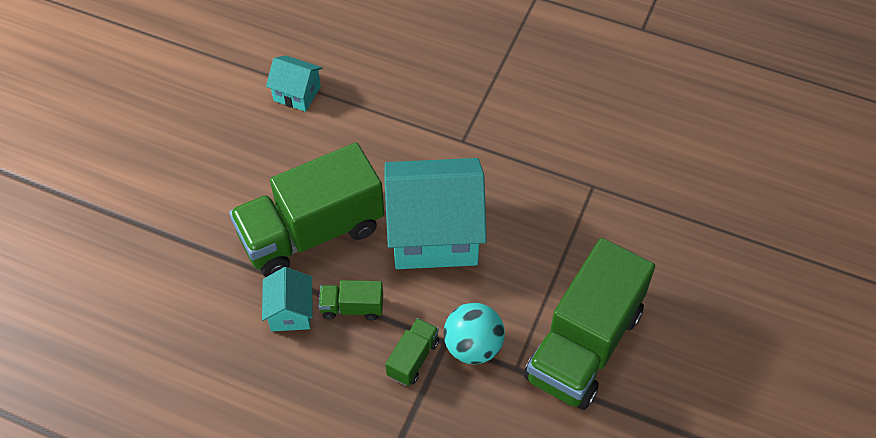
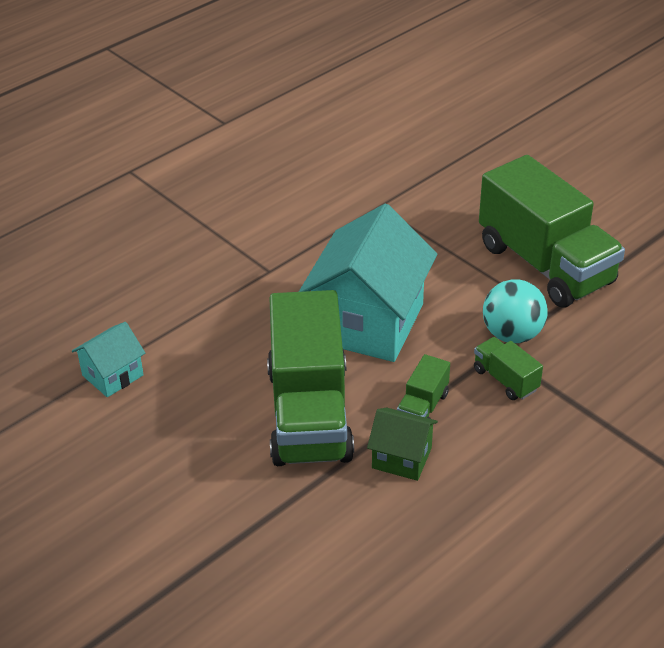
camera: 65 degrees left, 15 degrees down
turquoise house [262,267,312,331] -> green house [367,407,438,481]

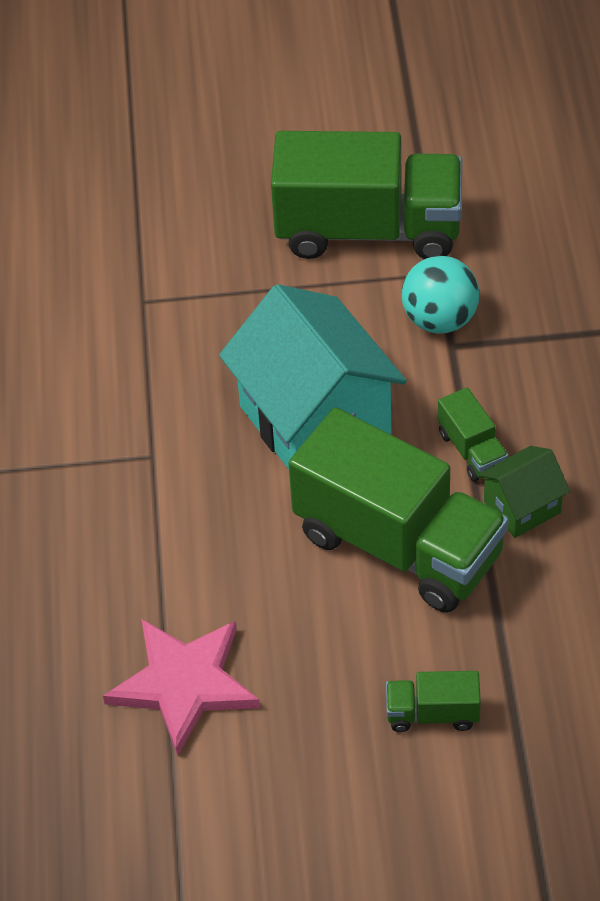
camera: 50 degrees left, 10 degrees up
turquoise house [72,322,145,397] -> pink star [103,619,260,756]
green truck [474,337,543,400] -> green truck moved to [386,671,481,732]

